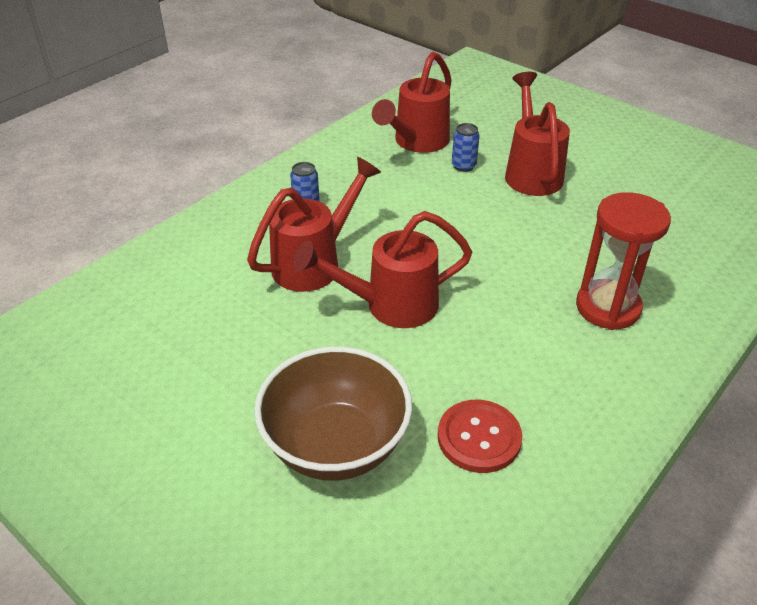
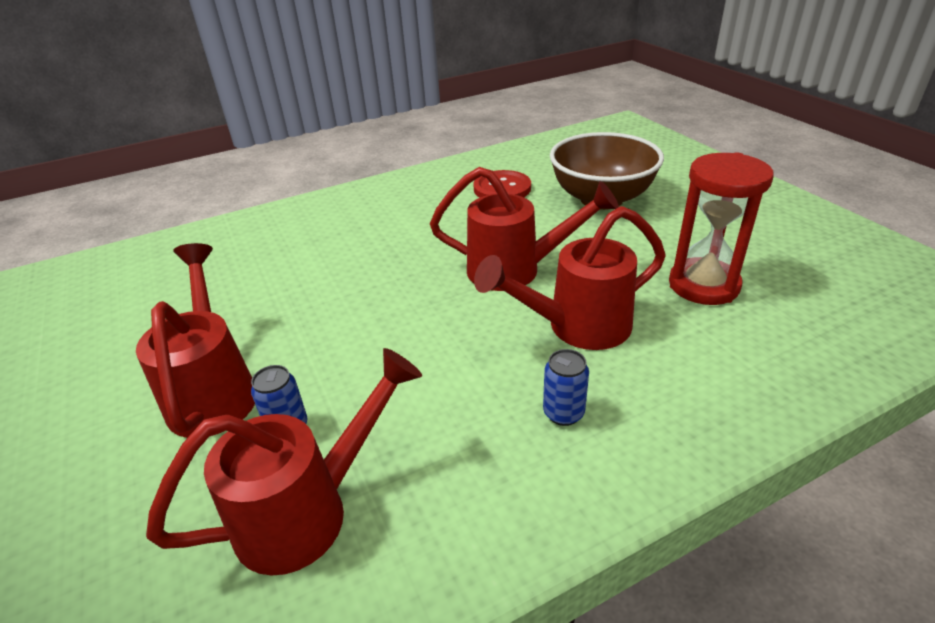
camera: 155 degrees left, 5 degrees down
red watering can [505,72,570,196] -> red watering can turned 150 degrees clockwise [136,243,255,438]
red hourglass [576,192,671,330] -> red hourglass moved to [669,153,774,305]

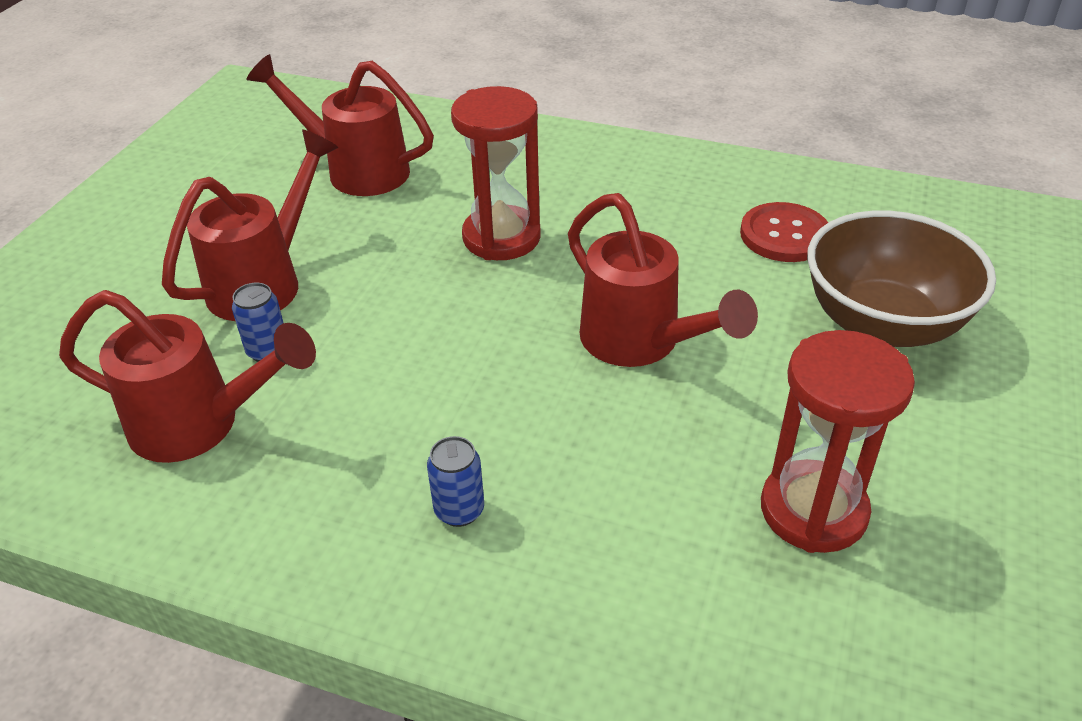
camera: 45 degrees right, 5 degrees up
red watering can [474,206,666,350] -> red watering can moved to [246,54,434,196]
none -> red hourglass [451,86,541,260]

